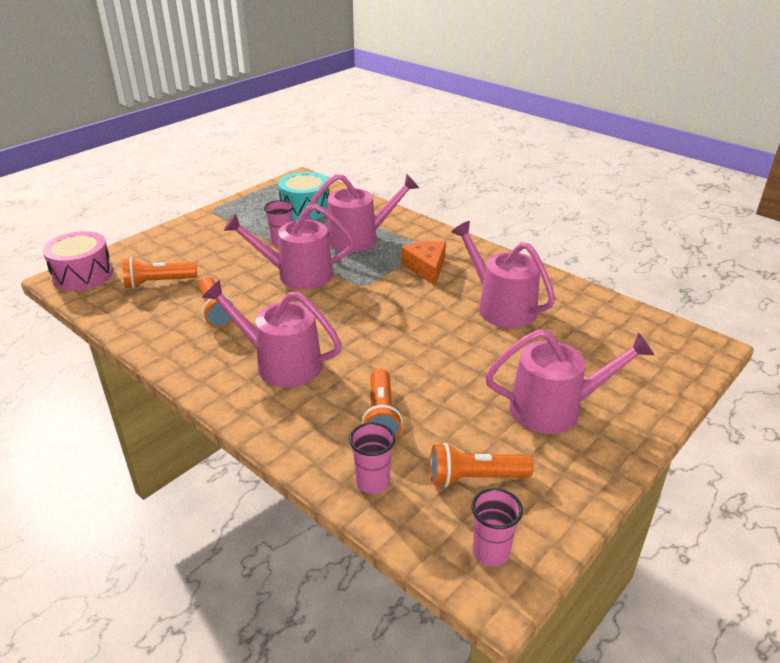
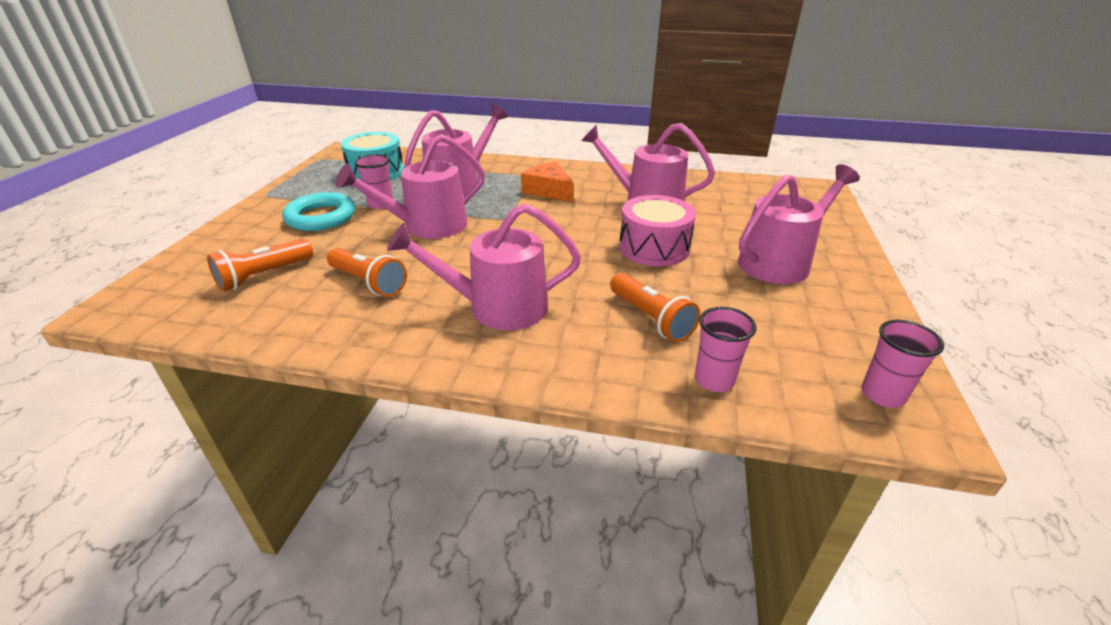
camera: 30 degrees left, 0 degrees up
pink drum [42,231,113,291] -> pink drum moved to [619,195,696,266]
orange flashlight [430,443,534,487] -> none
none -> turquoise ring [282,192,355,231]

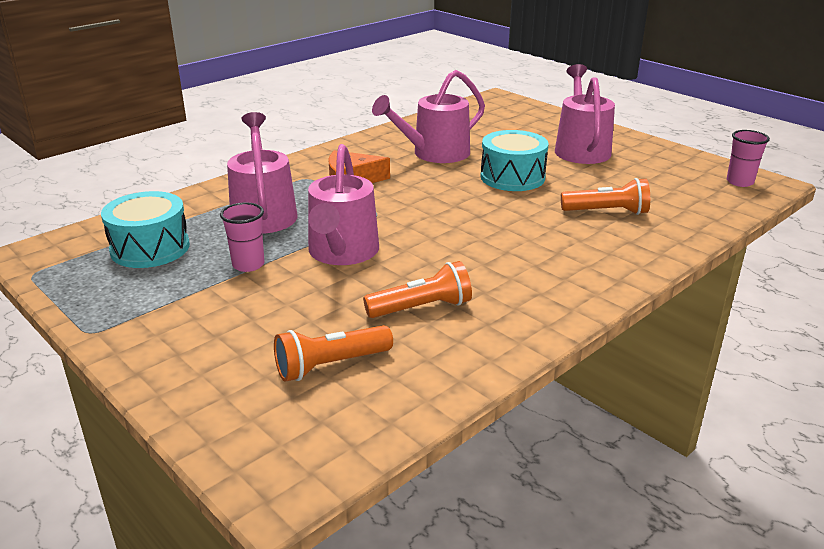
camera: 55 degrees left, 5 degrees down
orange flashlight [207,239,313,291] -> orange flashlight turned 75 degrees clockwise [274,325,393,382]
turquoise ring [282,192,355,231] -> none
pink watering can [387,203,581,330] -> none
pink drum [619,195,696,266] -> turquoise drum [480,130,548,191]
pink cup [695,307,756,392] -> none

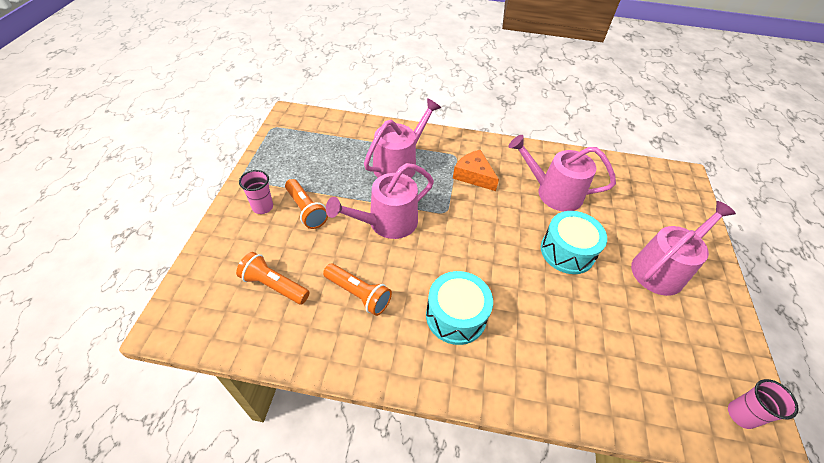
camera: 50 degrees right, 20 degrees up
turquoise drum [101,191,190,268] -> turquoise drum moved to [426,271,493,345]
pink cup [220,202,265,272] -> pink cup moved to [239,170,273,214]
orange flashlight [561,178,650,215] -> orange flashlight moved to [285,179,328,229]

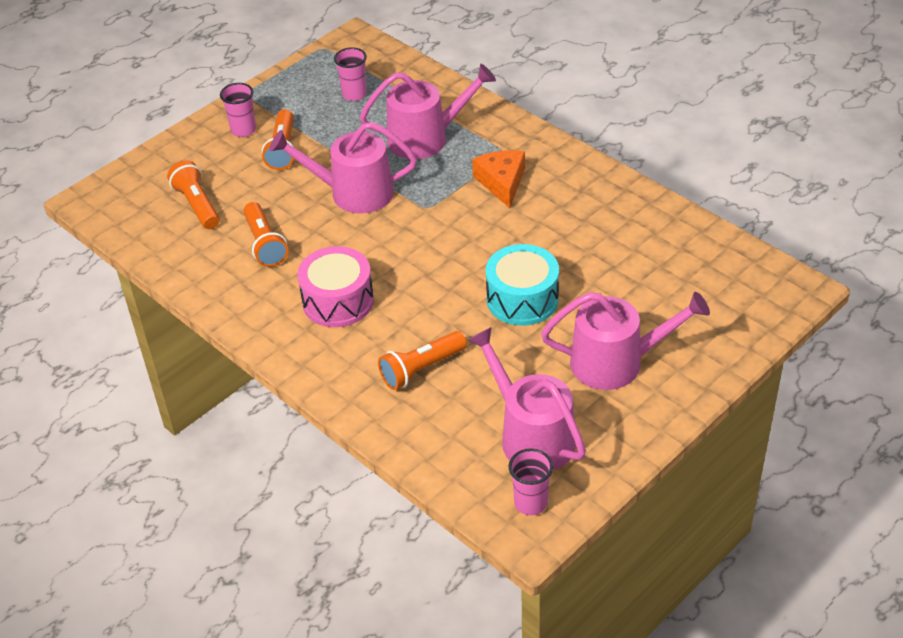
camera: 40 degrees right, 5 degrees down
turquoise drum [426,271,493,345] -> pink drum [297,246,374,327]
pink watering can [508,135,616,212] -> pink watering can moved to [467,327,586,470]
none -> pink cup [334,47,367,101]
none -> orange flashlight [378,331,467,390]

